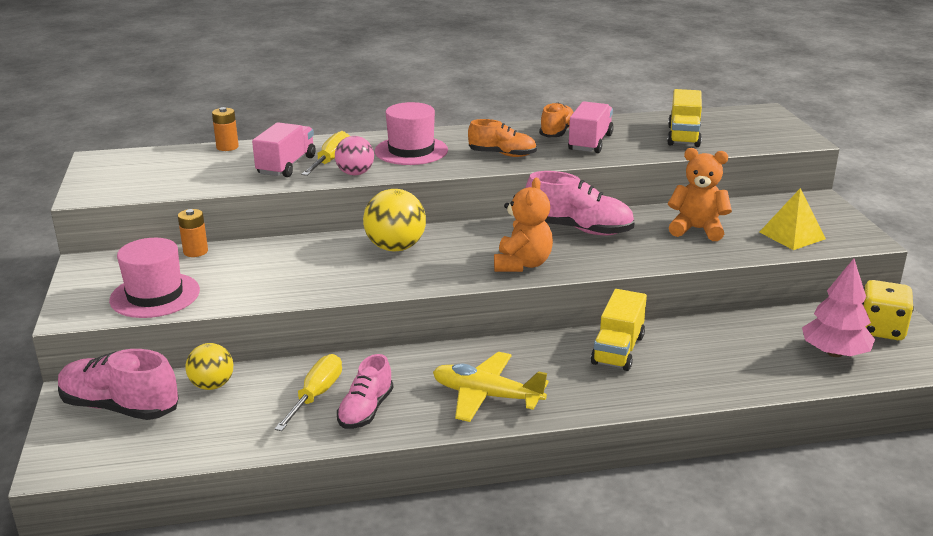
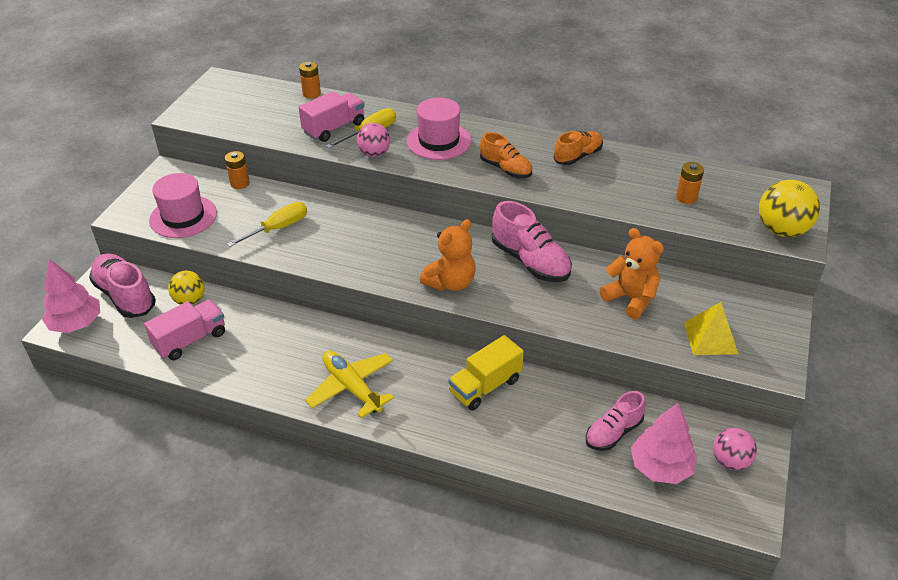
camera: 30 degrees right, 15 degrees up
yellow screwdriver [274,354,342,431] -> yellow screwdriver moved to [227,202,307,247]
pink shoe [337,354,393,429] -> pink shoe moved to [586,391,646,451]
yellow ball [363,189,426,251] -> yellow ball moved to [759,180,820,237]
pink truck [568,101,614,153] -> pink truck moved to [144,300,225,360]
yellow truck [667,89,702,147] -> orange battery [676,162,704,204]
yellow dice [862,280,914,340] -> pink ball [713,428,757,470]
none -> pink tree [42,259,100,333]

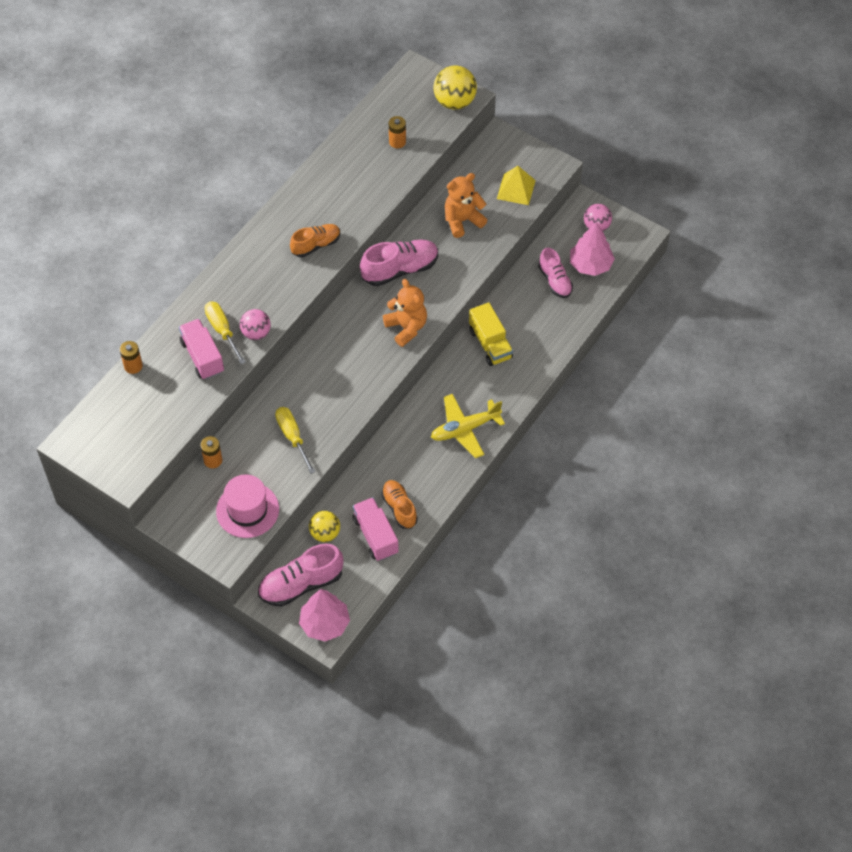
camera: 75 degrees left, 15 degrees up
pink hat [407,98,471,160] -> none
orange shoe [554,131,603,165] -> orange shoe moved to [381,480,418,529]

